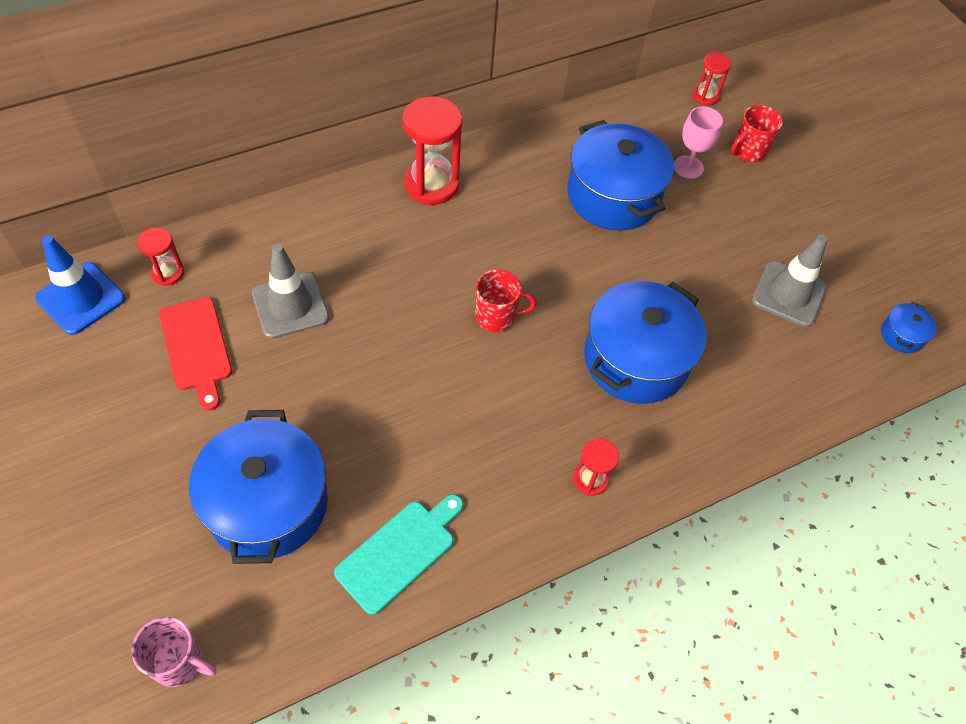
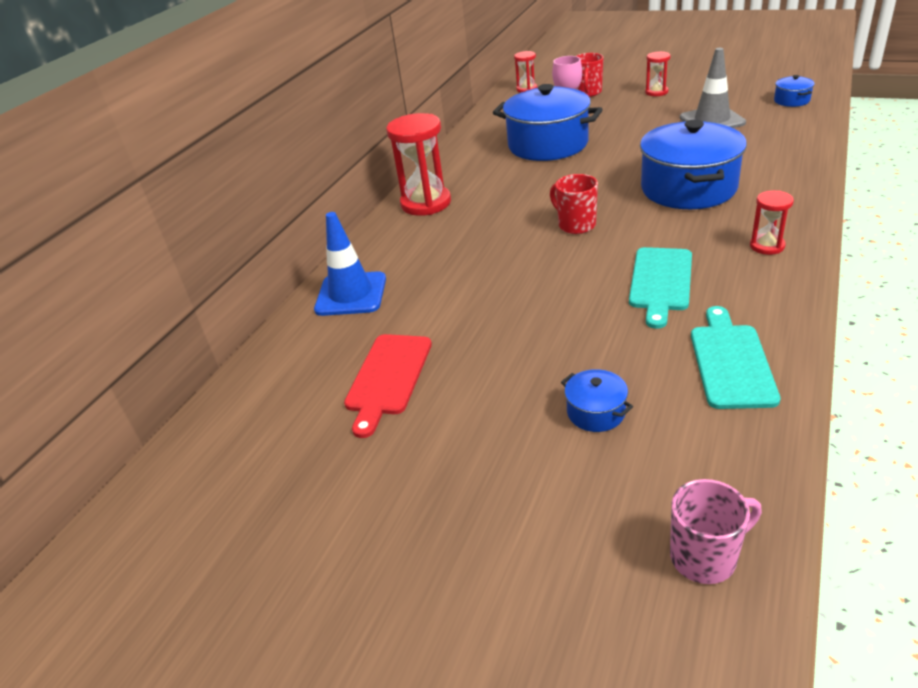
camera: 30 degrees left, 20 degrees down
blue traffic cone [35,235,125,335] -> blue traffic cone moved to [314,212,386,316]
red hourglass [137,228,184,286] -> red hourglass moved to [645,51,671,96]
red cutting board [159,297,232,411] -> red cutting board turned 75 degrees clockwise [344,334,432,438]
blue pot [189,410,328,564] -> blue pot [561,369,633,432], size x0.43
grey traffic cone [252,244,329,339] -> none
red mug [476,270,537,332] -> red mug turned 90 degrees counterclockwise [550,174,598,234]
none -> turquoise cutting board [629,247,692,329]

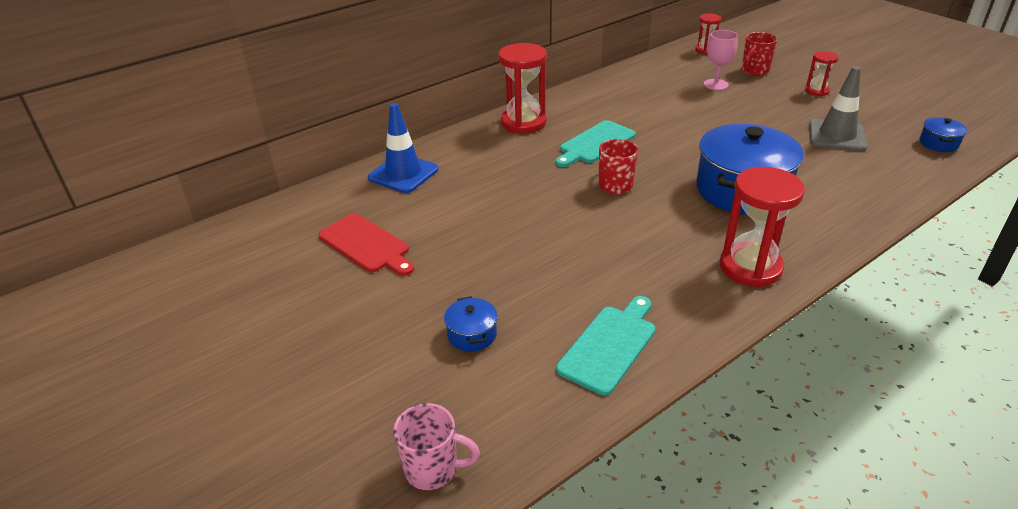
camera: 25 degrees right, 0 degrees up
red cutting board [344,334,432,438] -> red cutting board turned 90 degrees counterclockwise [318,214,415,276]
blue pot [493,84,603,161] -> none
turquoise cutting board [629,247,692,329] -> turquoise cutting board moved to [555,120,636,167]
red hourglass [750,190,794,255] -> red hourglass [720,167,805,287], size x1.88

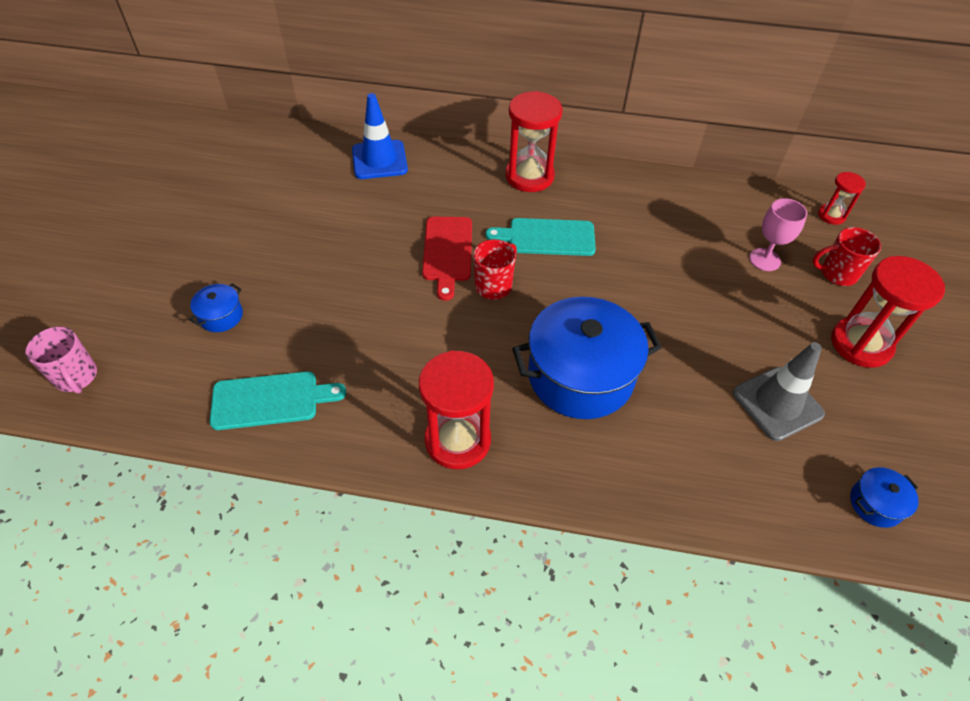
camera: 45 degrees right, 15 degrees up
red cutting board [318,214,415,276] -> red cutting board moved to [422,217,472,301]
red hourglass [805,51,839,96] -> red hourglass [831,256,945,368], size x1.88

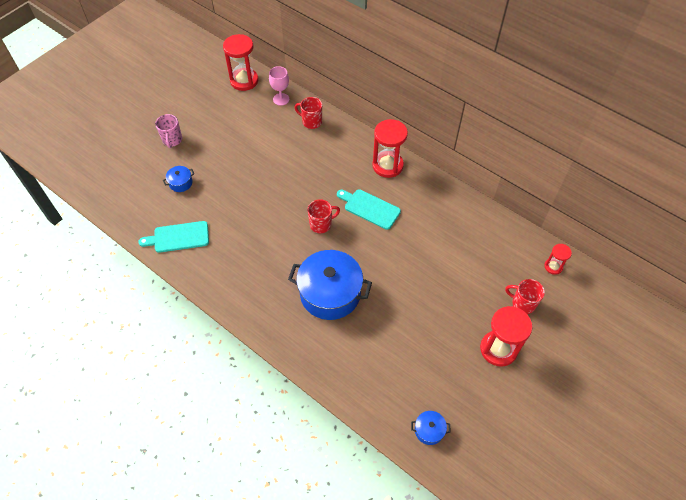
camera: 30 degrees right, 5 degrees up
pink mug [25,327,97,393] -> pink mug moved to [155,114,182,148]
turquoise cutting board [210,371,346,430] -> turquoise cutting board turned 150 degrees clockwise [138,221,209,253]
blue traffic cone [352,93,408,179] -> red mug [295,97,322,129]
red hourglass [419,350,494,469] -> red hourglass moved to [223,34,258,91]
red cutting board [422,217,472,301] -> none
grey traffic cone [733,342,825,441] -> none
pink goblet [749,198,807,271] -> pink goblet moved to [269,66,289,106]

